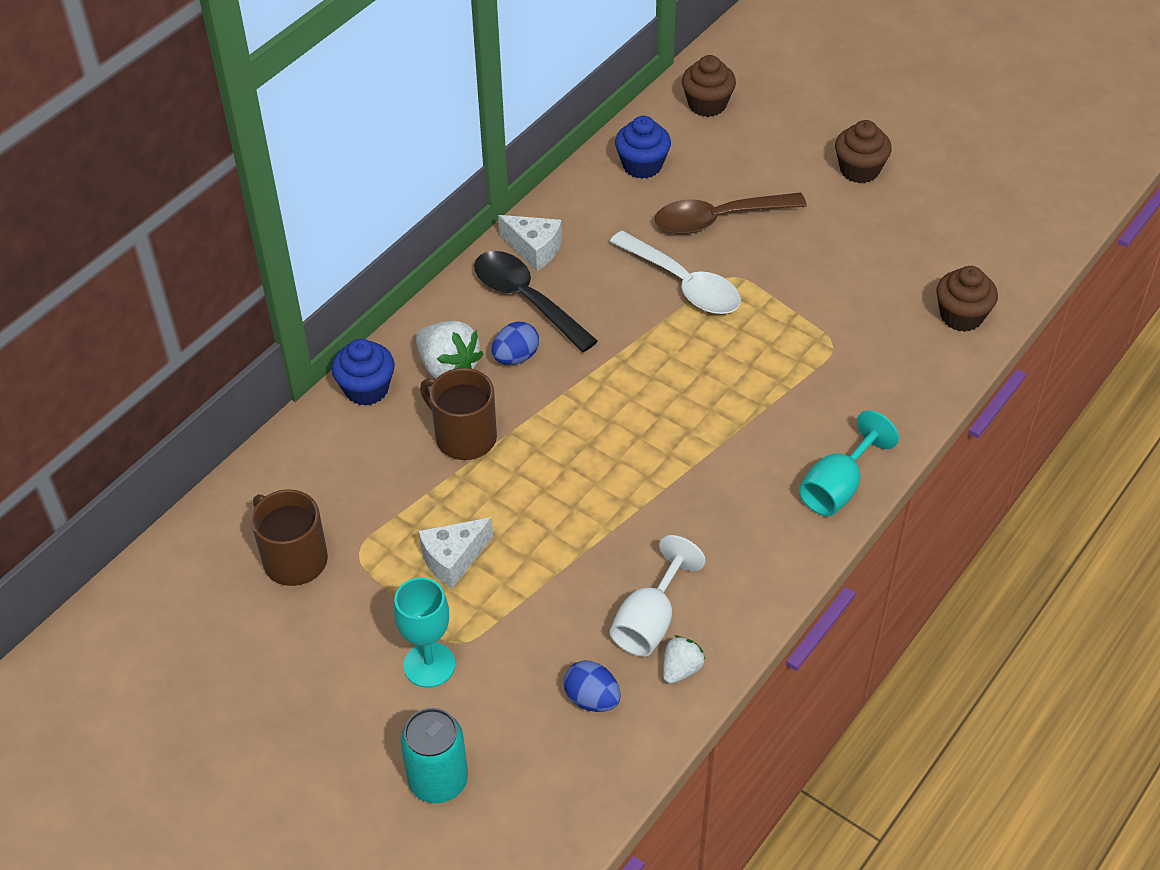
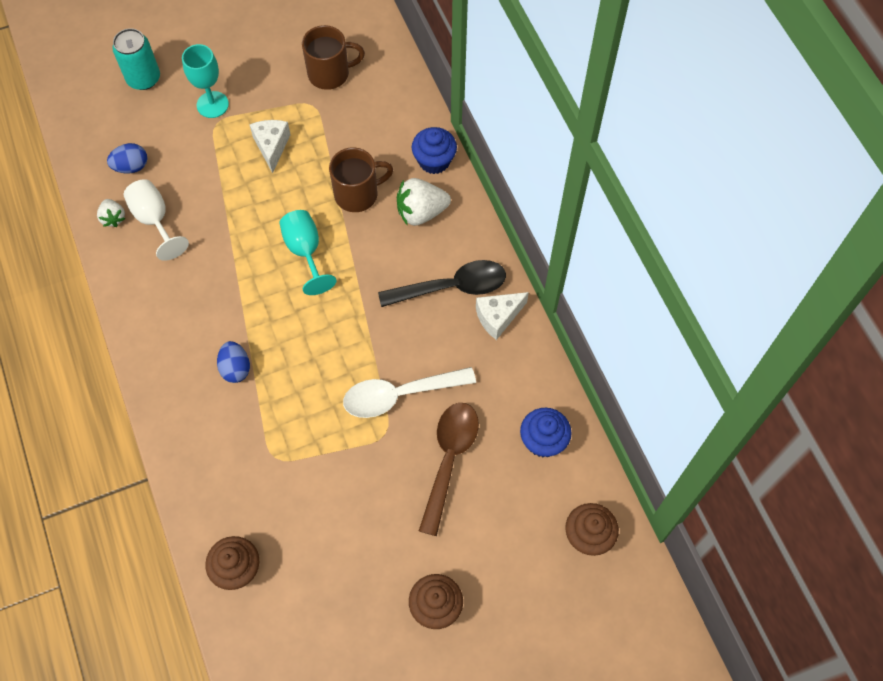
camera: 120 degrees right, 15 degrees up
blue egg [492,322,539,365] -> blue egg moved to [217,341,250,383]
turquoise goblet [799,410,899,516] -> turquoise goblet moved to [279,210,336,295]

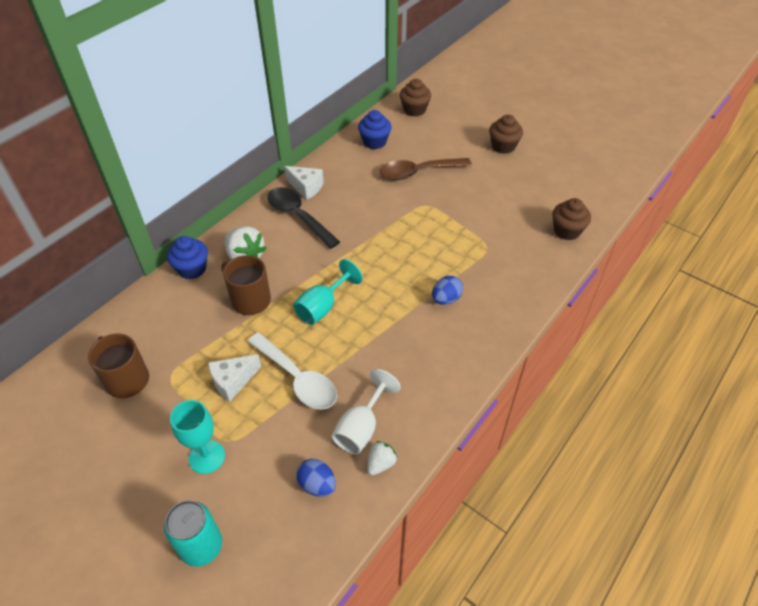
camera: 120 degrees left, 15 degrees down
white spoon [343,367,476,418] -> white spoon moved to [247,332,337,410]

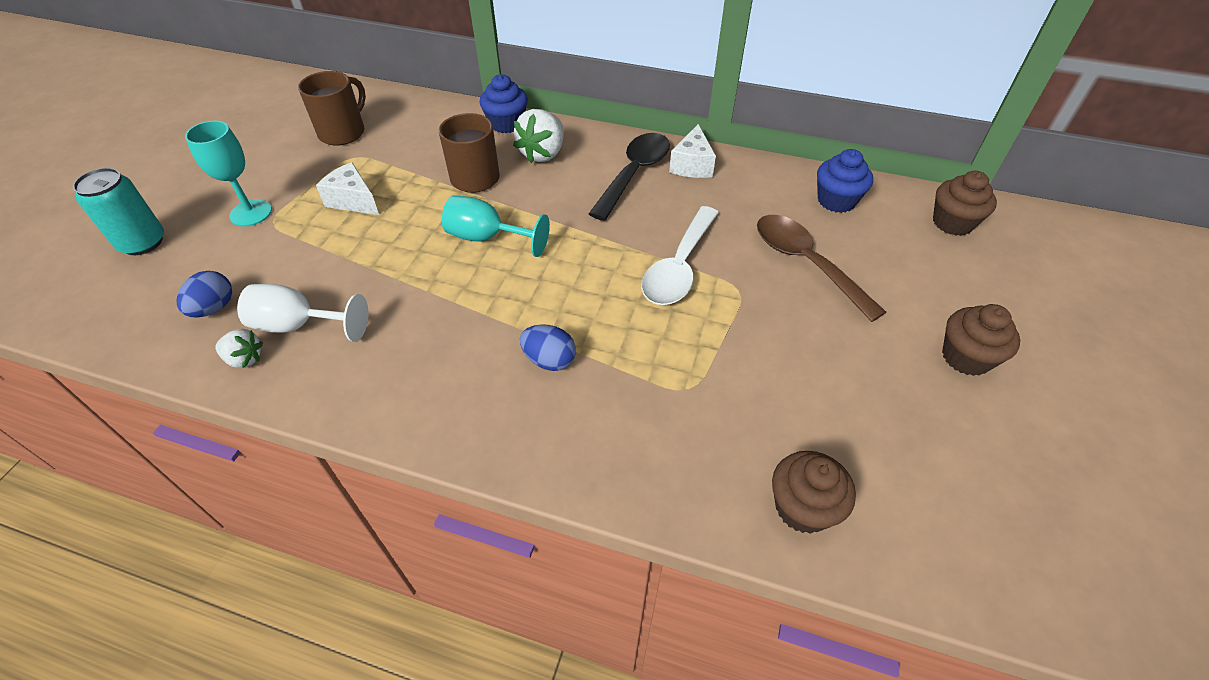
camera: 70 degrees right, 0 degrees up
white spoon [247,332,337,410] -> white spoon moved to [641,206,719,305]

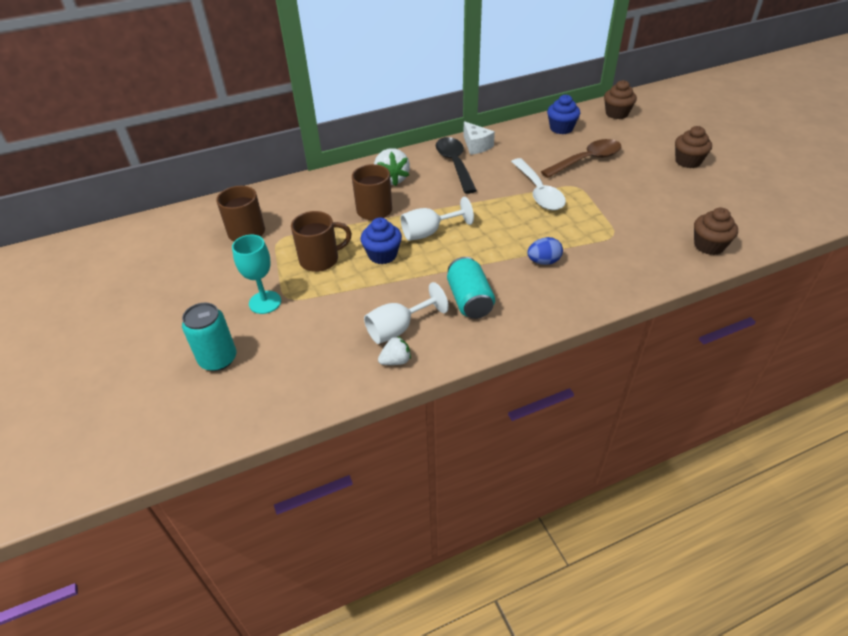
camera: 40 degrees left, 5 degrees down
blue egg [177,271,232,317] -> none
white cheese [316,162,379,215] -> brown mug [291,211,352,272]
turquoise goblet [442,195,550,257] -> white goblet [401,197,474,241]
blue cupcake [480,74,528,133] -> blue cupcake moved to [360,217,402,264]
brown spoon [757,215,886,322] -> brown spoon turned 135 degrees clockwise [541,139,621,178]
none -> turquoise can [447,257,495,319]

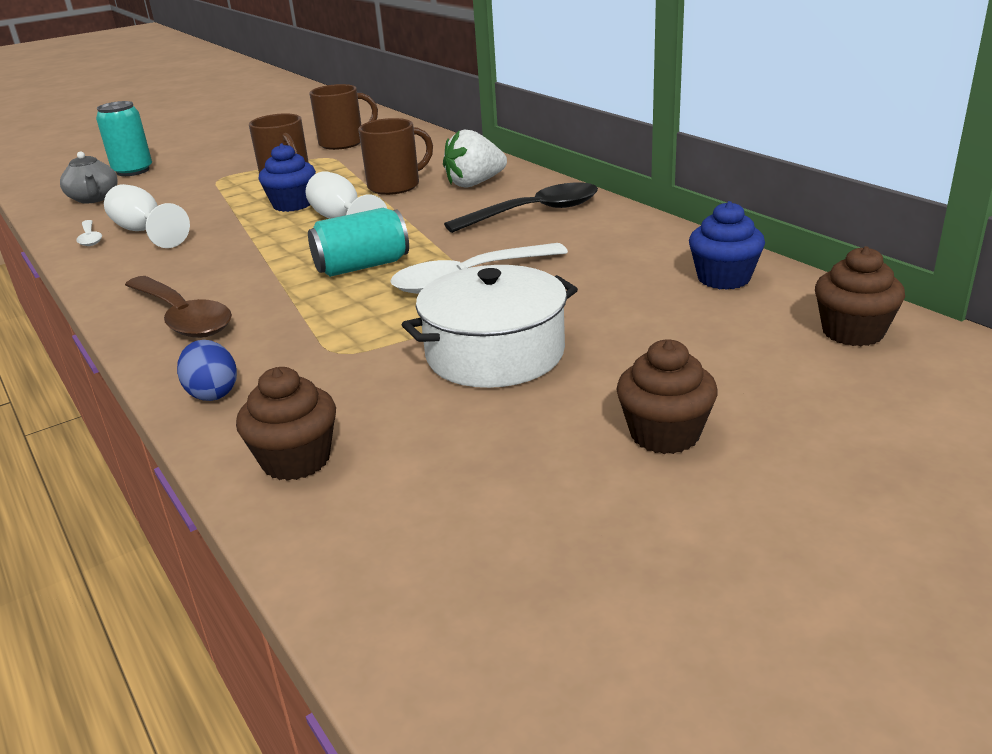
camera: 80 degrees right, 15 degrees down
turquoise goblet [232,235,281,314] -> none
white strawberry [378,336,411,365] -> white spoon [76,220,102,246]
turquoise can [447,257,495,319] -> turquoise can moved to [308,208,409,277]
white cheese [463,121,495,155] -> none
blue egg [527,237,563,265] -> blue egg moved to [177,340,237,401]
brown spoon [541,139,621,178] -> brown spoon moved to [125,276,232,338]
none -> grey teapot [60,151,118,204]
none -> white pot [402,265,578,388]

